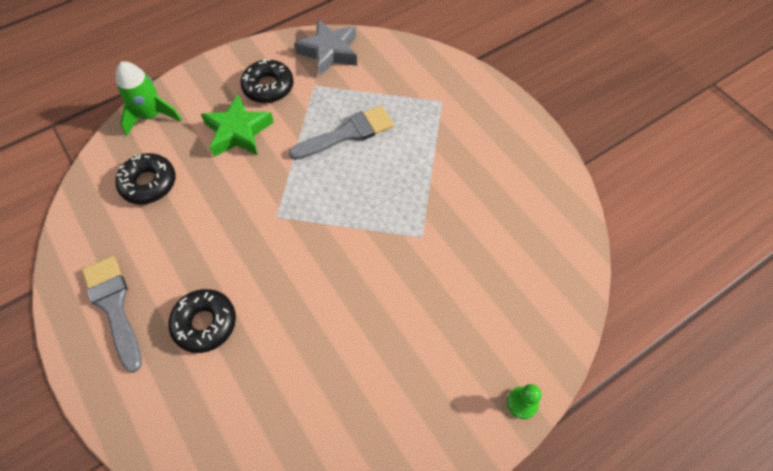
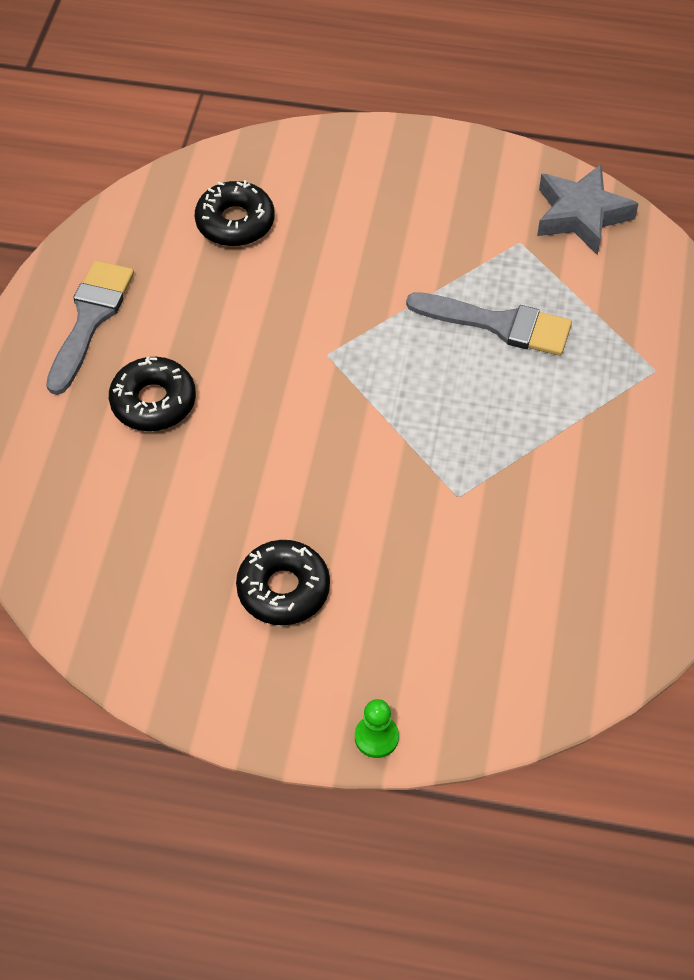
camera: 45 degrees right, 5 degrees down
green rocket [116,61,182,136] -> none
green star [201,94,274,157] -> none
black donut [240,59,293,103] -> black donut moved to [236,540,330,625]

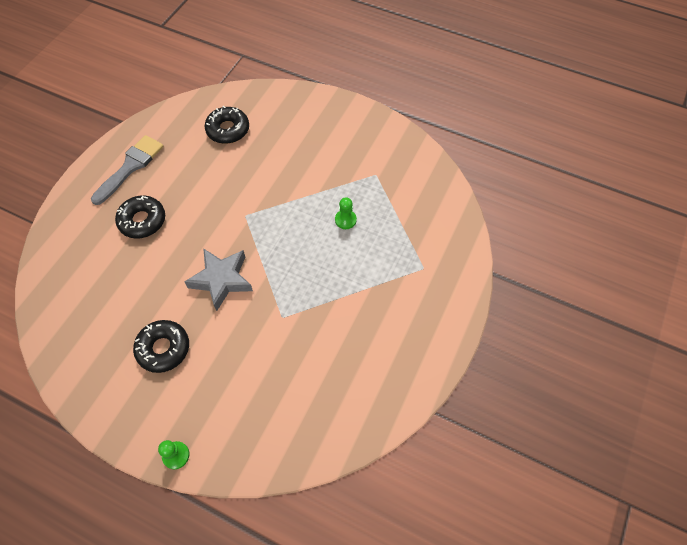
camera: 15 degrees right, 5 degrees up
grey brush [406,292,572,356] -> green pawn [335,197,357,229]
grey star [537,164,639,255] -> grey star moved to [184,248,253,311]

